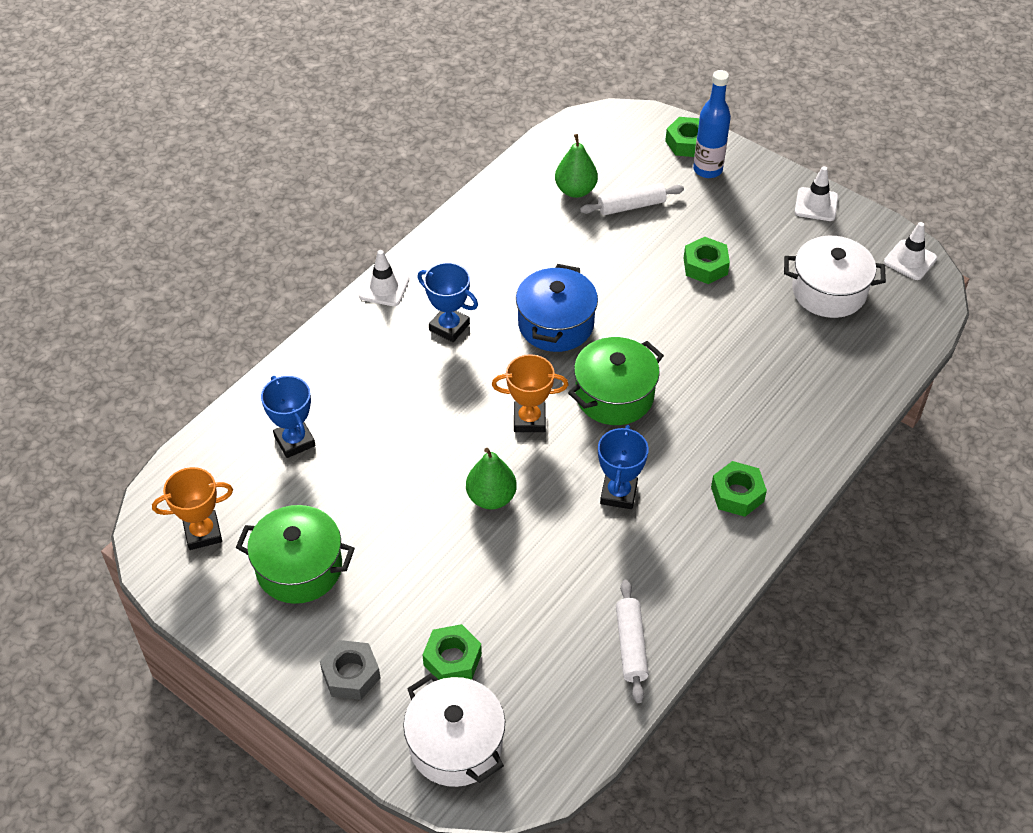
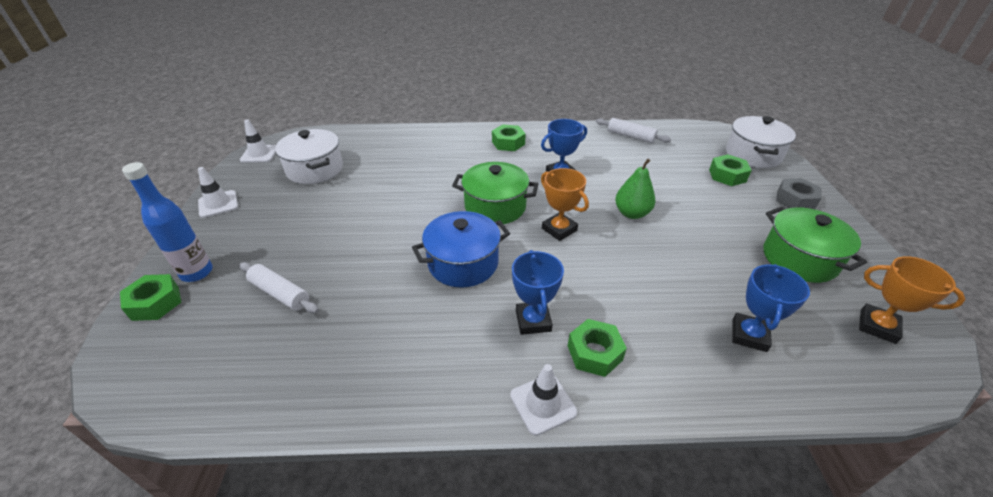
camera: 130 degrees left, 10 degrees down
green pear [555,134,598,198] -> none
white rolling pin [616,579,649,703] -> white rolling pin turned 75 degrees clockwise [596,118,671,143]
green nut [684,237,730,284] -> green nut moved to [568,319,627,377]

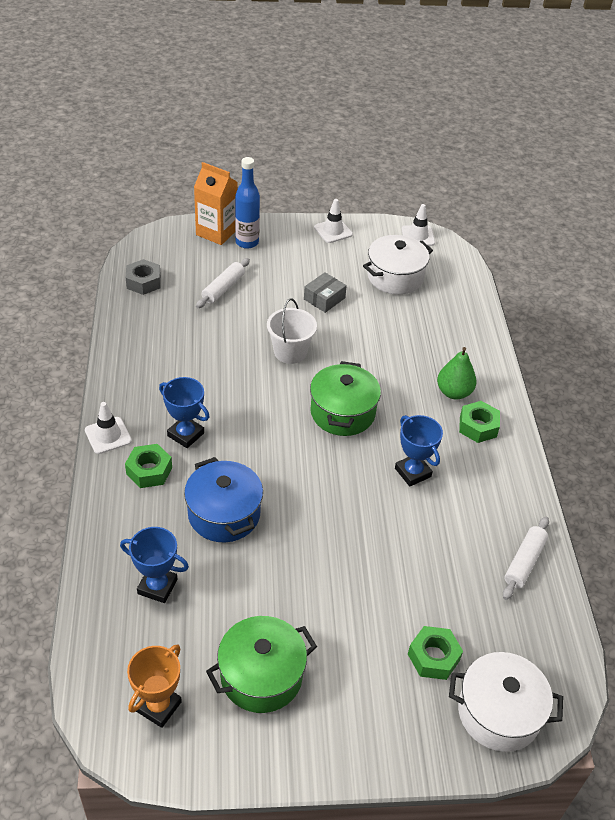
camera: 85 degrees right, 5 degrees up
green nut [120,274,181,321] -> orange carton [194,162,238,245]
blue pot [412,211,510,288] -> blue pot moved to [184,457,263,542]
blue trophy [512,250,564,335] -> blue trophy turned 45 degrees clockwise [159,377,209,448]
orange trophy [541,168,589,241] -> none
green pear [615,159,655,219] -> green pear moved to [437,347,476,400]
grey nut [776,178,822,209] -> grey nut moved to [126,259,161,295]
none -> white bucket [267,298,317,364]
none -> grey box [304,272,347,313]

